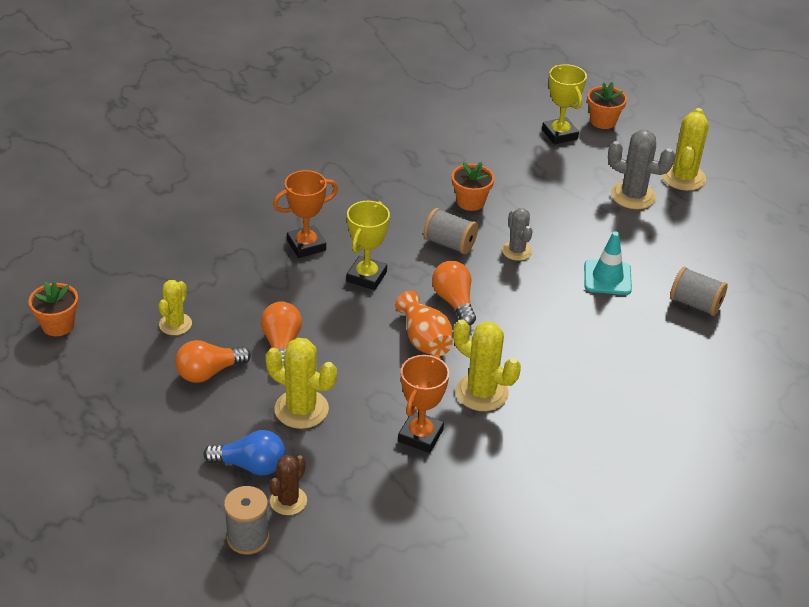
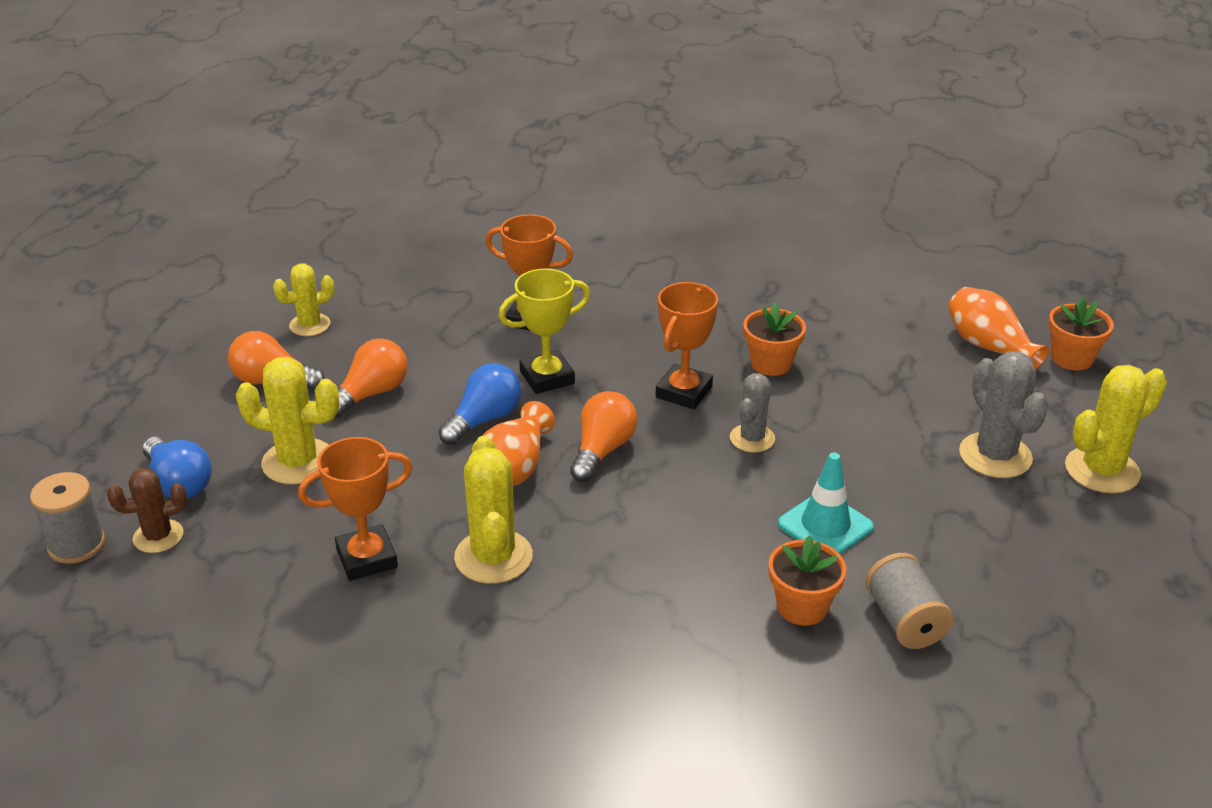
camera: 45 degrees right, 5 degrees down
orange flower pot [29,281,78,336] -> orange flower pot moved to [769,535,846,626]
yellow cactus [265,338,337,429] -> yellow cactus turned 60 degrees counterclockwise [236,357,339,485]
grey spool [423,208,478,254] -> orange trophy [656,282,718,409]
yellow trophy [542,64,587,145] -> orange vase [948,287,1050,370]
none -> blue light bulb [439,363,521,445]

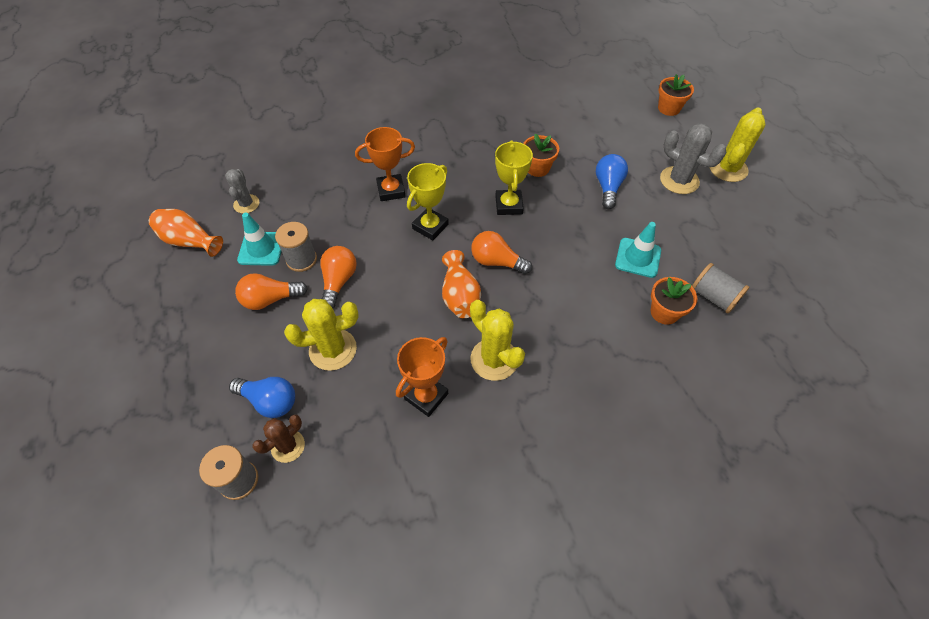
camera: 30 degrees left, 20 degrees up
yellow cactus [273,263,334,336] -> turquoise traffic cone [237,213,281,266]
blue light bulb [439,363,521,445] -> blue light bulb moved to [596,154,628,209]
orange light bulb [570,391,637,482] -> orange light bulb turned 60 degrees counterclockwise [471,231,532,274]
orange trophy [656,282,718,409] -> yellow trophy [495,140,533,215]
grey cactus [730,373,775,452] -> grey cactus moved to [225,169,259,213]
orange vase [948,287,1050,370] -> orange vase moved to [149,209,223,257]
none -> grey spool [275,222,317,272]

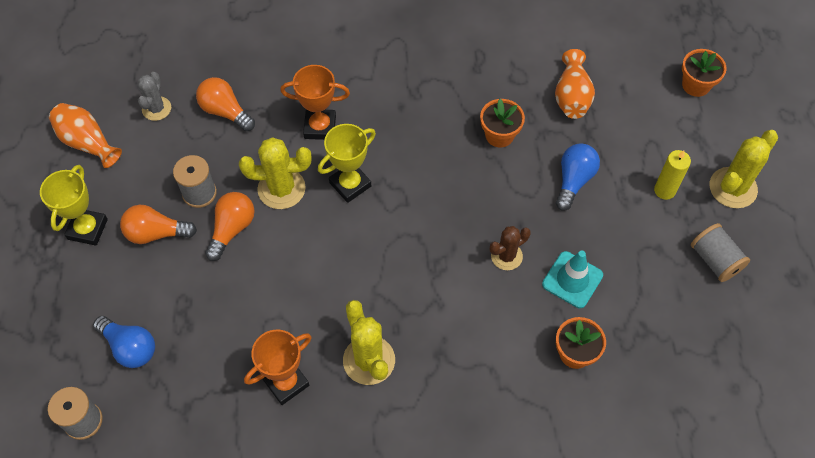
camera: 15 degrees right, 5 degrees up
turquoise traffic cone [237,213,281,266] -> none
brown cactus [252,414,305,463] -> brown cactus moved to [490,226,531,270]
yellow cactus [284,299,359,371] -> yellow cactus moved to [239,137,311,209]
orange vase [442,250,481,318] -> orange vase moved to [555,49,595,119]
orange light bulb [471,231,532,274] -> orange light bulb moved to [196,77,255,131]
yellow trophy [495,140,533,215] -> yellow trophy moved to [40,165,108,246]
grey cactus [660,123,726,194] -> yellow candle [654,150,691,200]
grey spool [692,263,749,313] -> grey spool moved to [691,223,750,282]

